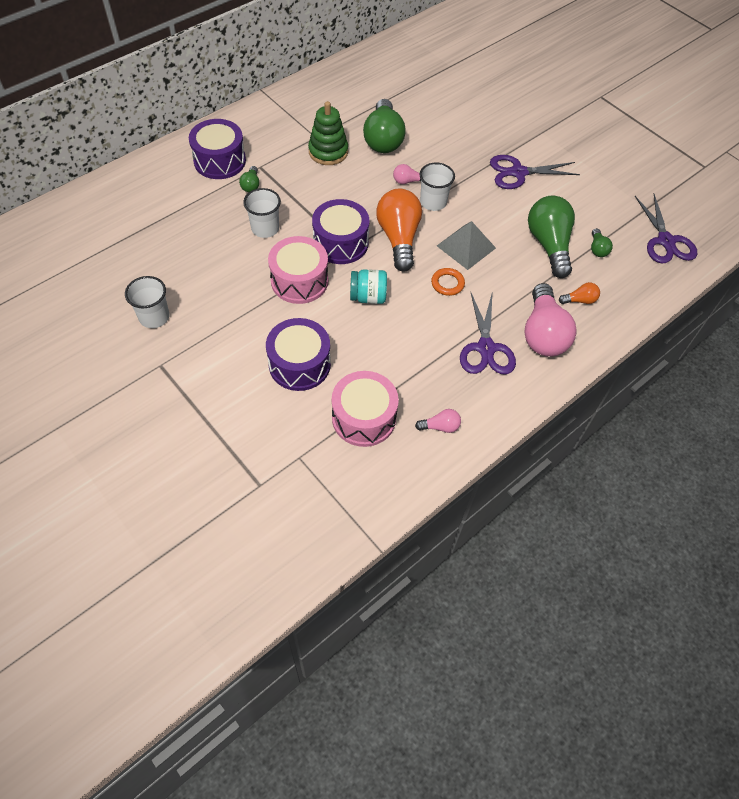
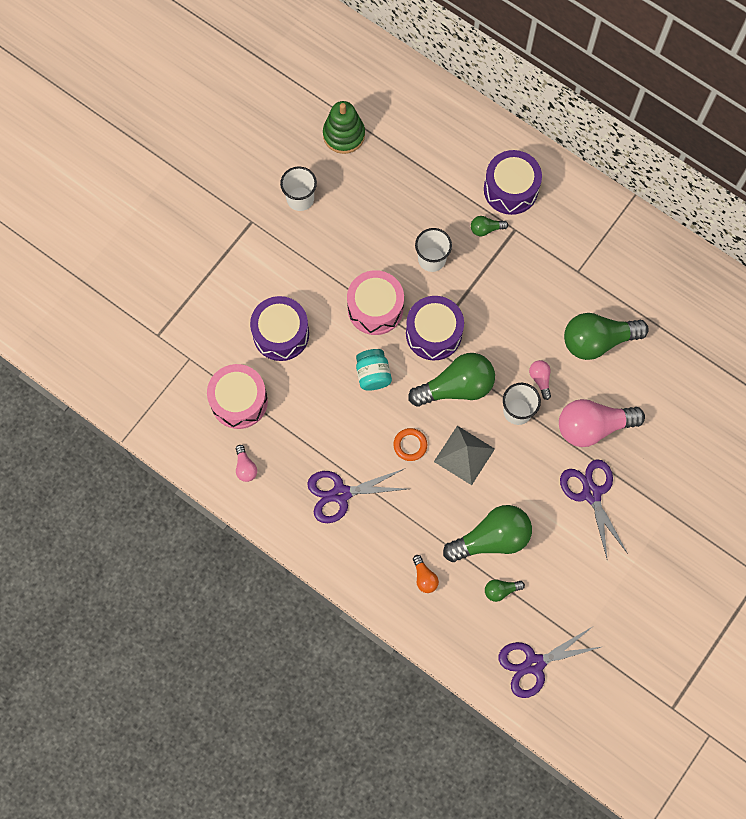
camera: 80 degrees right, 15 degrees up
green stacking toy [308,101,348,165] -> green stacking toy moved to [323,101,365,154]
orange light bulb [376,188,422,272] -> green light bulb [408,353,495,407]
pink light bulb [524,283,577,357] -> pink light bulb moved to [559,399,645,447]

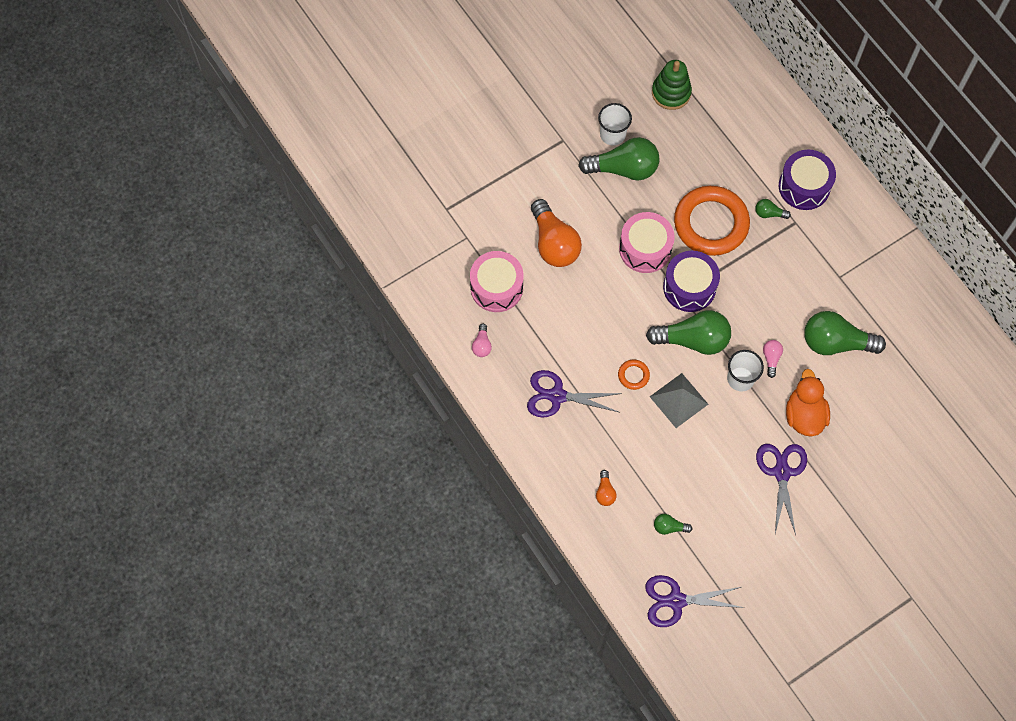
camera: 20 degrees right, 5 degrees down
purple drum [250,296,309,361] -> orange light bulb [531,199,582,267]
turquoise jar [356,349,392,391] -> none
white cup [415,228,452,272] -> orange ring [674,186,750,256]
green light bulb [443,505,532,562] -> green light bulb moved to [578,137,659,180]
pink light bulb [559,399,645,447] -> orange duck [786,369,830,437]

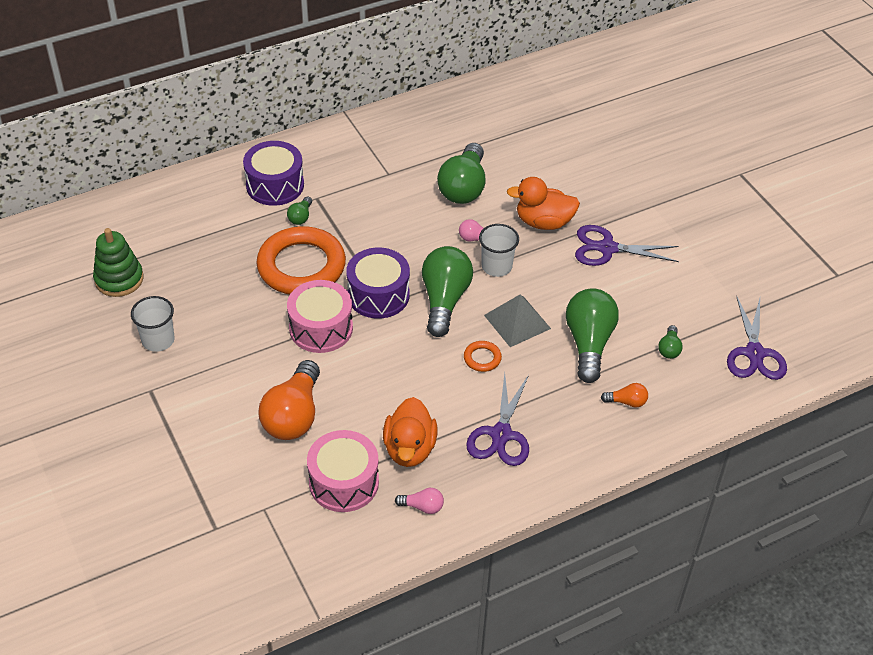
camera: 85 degrees left, 20 degrees down
orange light bulb [531,199,582,267] -> orange light bulb turned 120 degrees clockwise [259,360,320,440]
green light bulb [578,137,659,180] -> green light bulb moved to [566,288,619,383]
none -> orange duck [383,397,438,467]

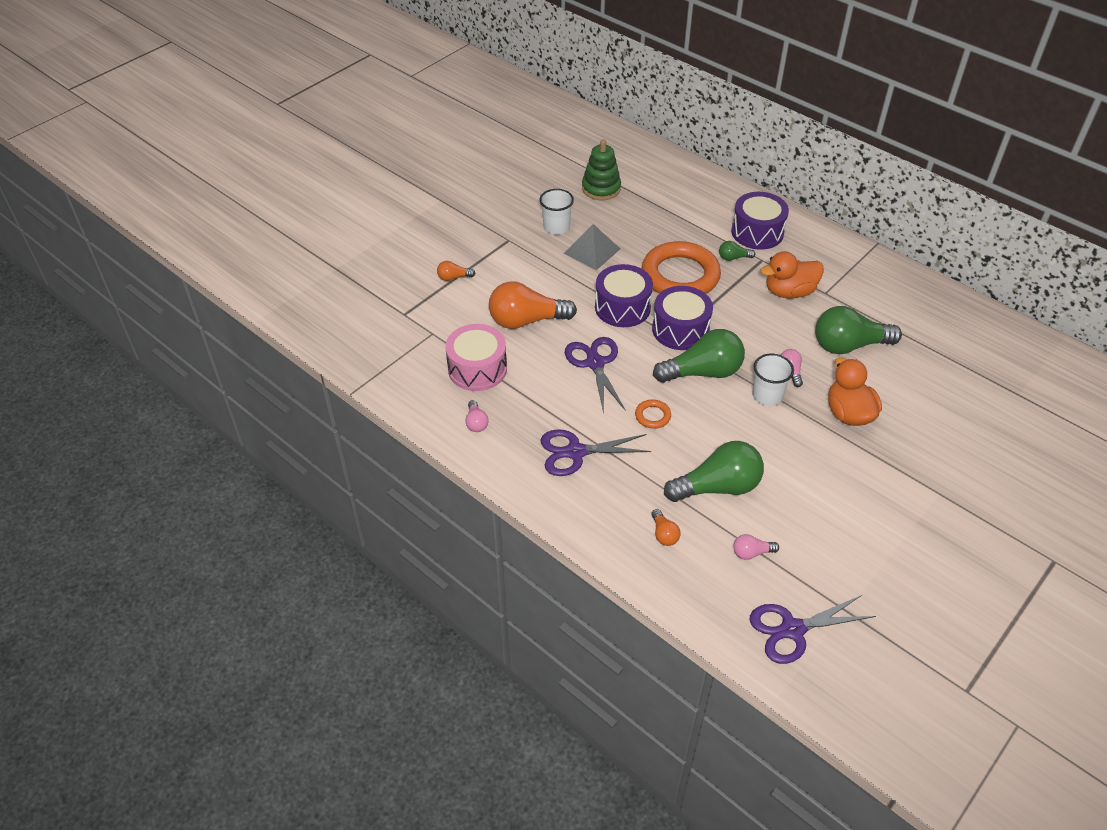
camera: 70 degrees right, 0 degrees up
pink drum [287,280,353,353] -> purple drum [595,264,653,327]
orange duck [383,397,438,467] -> orange duck moved to [760,251,824,299]
grey pyramid [484,295,551,347] -> grey pyramid moved to [563,224,620,270]
purple scissors [575,225,679,266] -> purple scissors moved to [565,337,626,414]
green light bulb [658,325,683,359] -> pink light bulb [733,534,779,560]
none -> orange light bulb [437,261,475,281]

